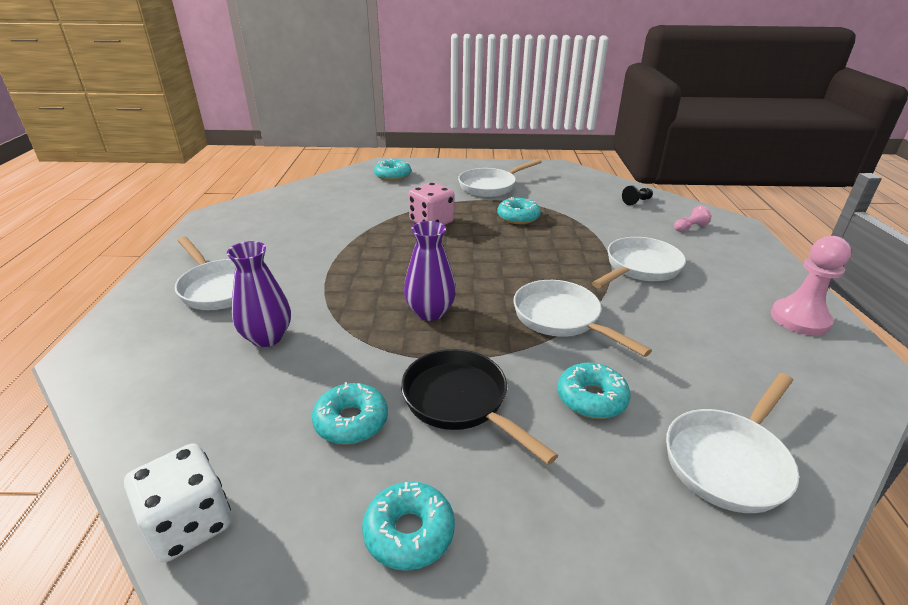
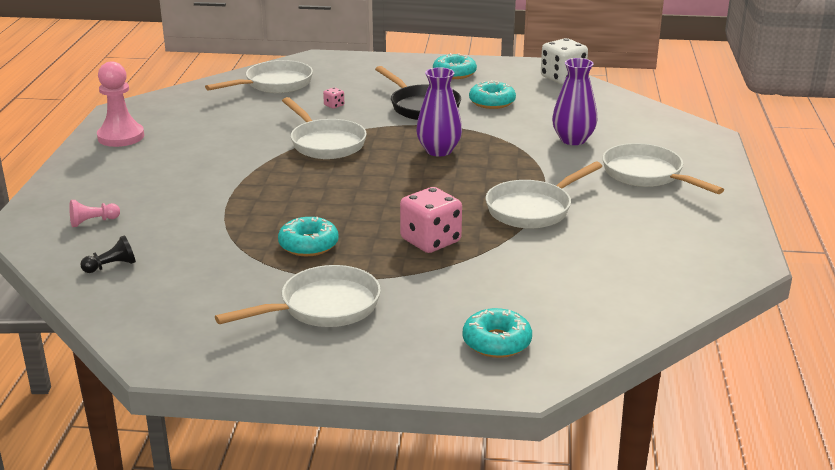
camera: 175 degrees left, 5 degrees down
turquoise donut [557,363,631,419] -> pink dice [323,87,344,109]
white pan [592,237,686,288] -> white pan moved to [486,162,602,229]

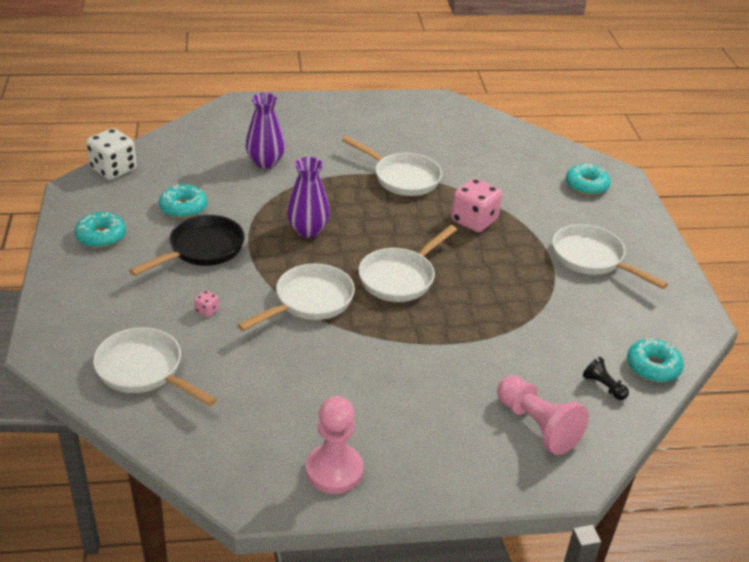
camera: 105 degrees left, 10 degrees up
pink pawn [69,200,120,227] -> pink pawn [497,376,589,455], size x1.95
turquoise donut [278,217,339,256] -> turquoise donut moved to [627,338,684,382]
white pan [603,143,724,194] -> white pan moved to [358,225,457,302]

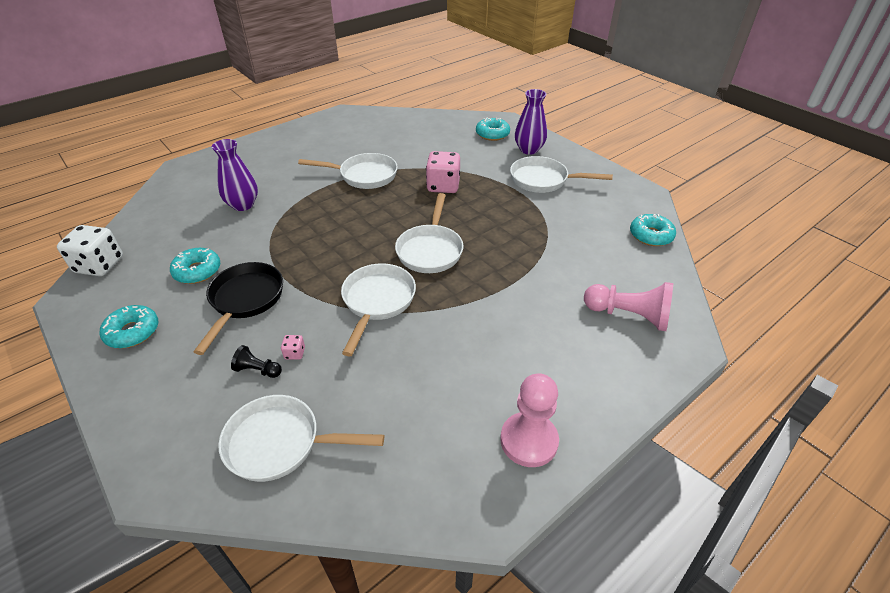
camera: 30 degrees left, 5 degrees up
purple vase [287,157,330,238] -> purple vase moved to [515,89,547,155]
black pawn [583,357,629,400] -> black pawn moved to [231,345,282,378]

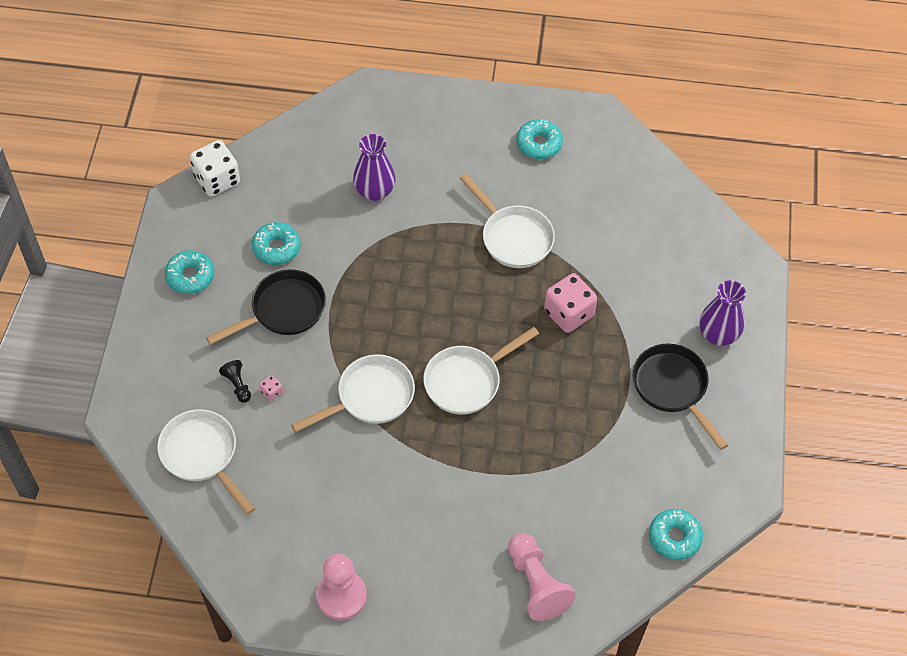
camera: 45 degrees right, 15 degrees up
turquoise donut [476,117,510,141] -> turquoise donut moved to [516,119,563,159]
white pan [510,156,613,193] -> black pan [633,344,728,450]

